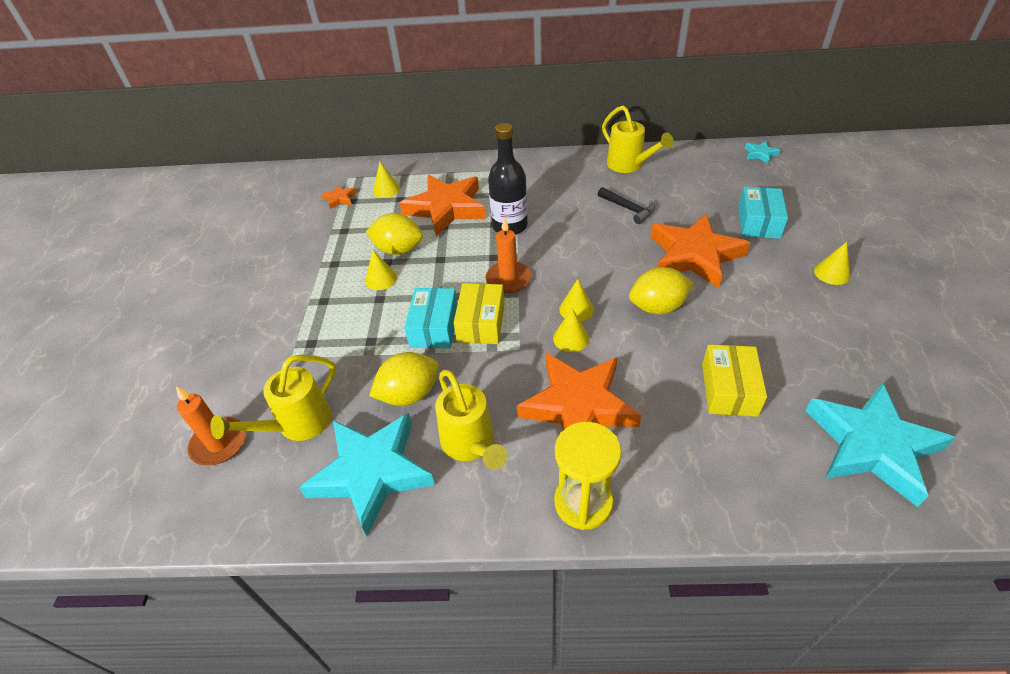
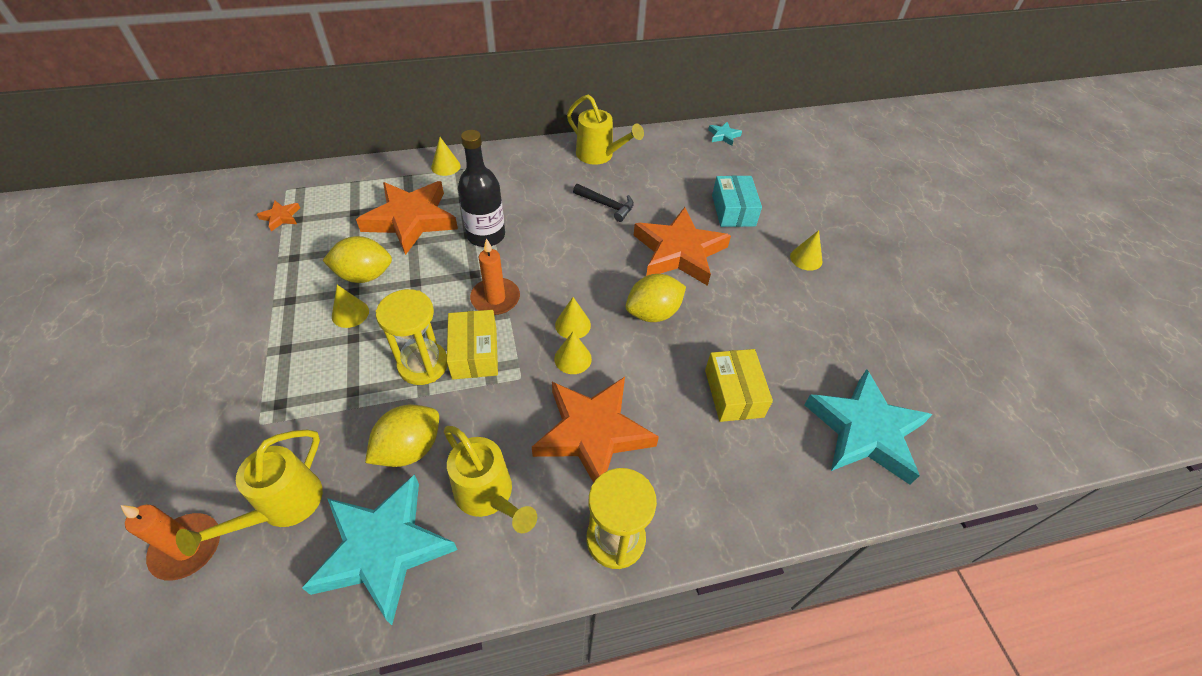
camera: 20 degrees left, 5 degrees up
yellow cone [373,162,400,198] -> yellow cone moved to [431,137,461,176]
turquoise box [404,288,458,348] -> yellow hourglass [376,289,448,385]

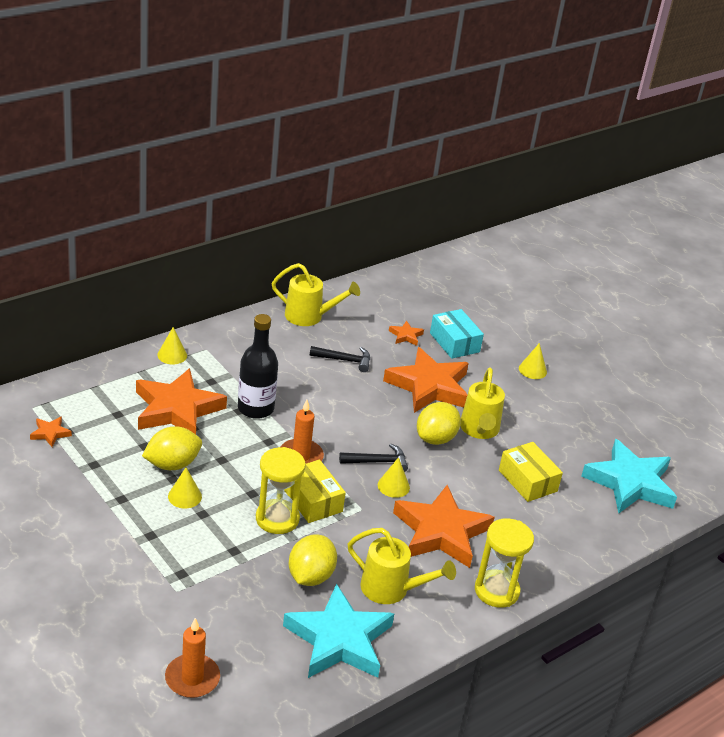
camera: 25 degrees left, 15 degrees down
yellow watering can [176,430,323,556] -> yellow watering can moved to [460,367,505,439]
yellow cone [555,297,591,338] -> black hammer [339,443,408,472]
turquoise star [708,122,742,146] -> none
none -> orange star [389,321,424,346]

